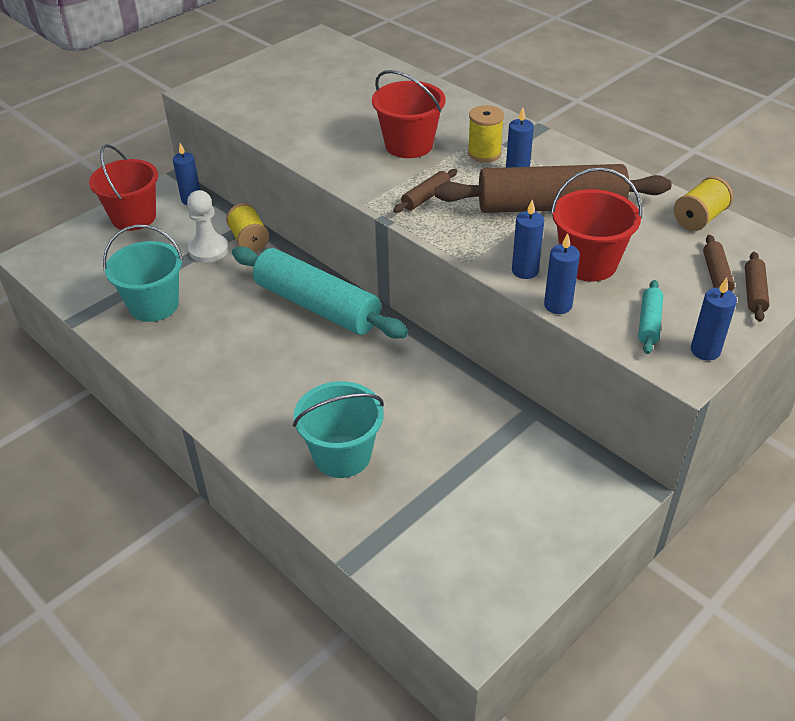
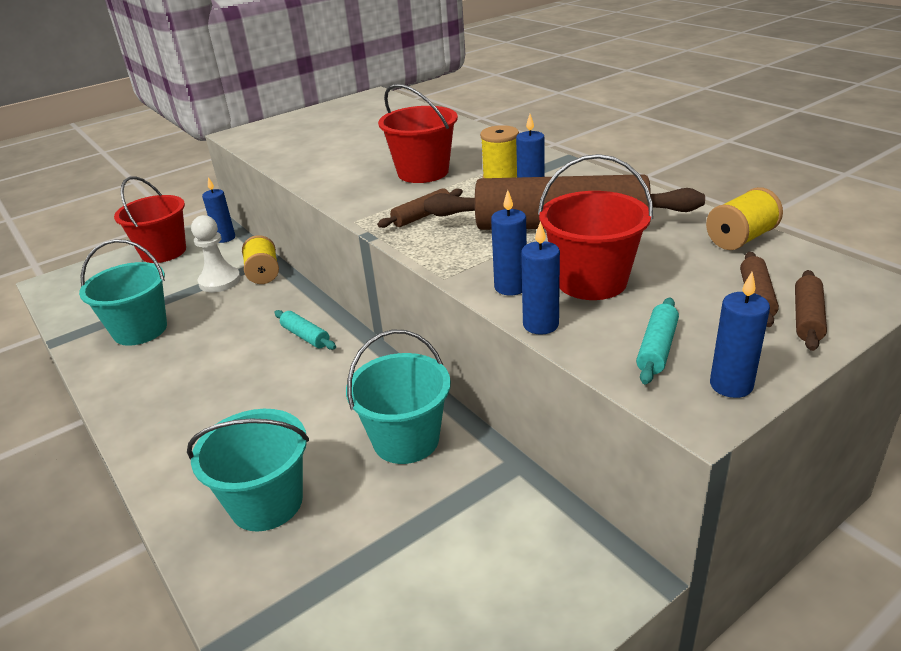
camera: 10 degrees right, 10 degrees down
turquoise rolling pin [232,246,408,338] -> turquoise rolling pin [274,310,336,350], size x0.41
none -> turquoise bucket [346,330,451,464]

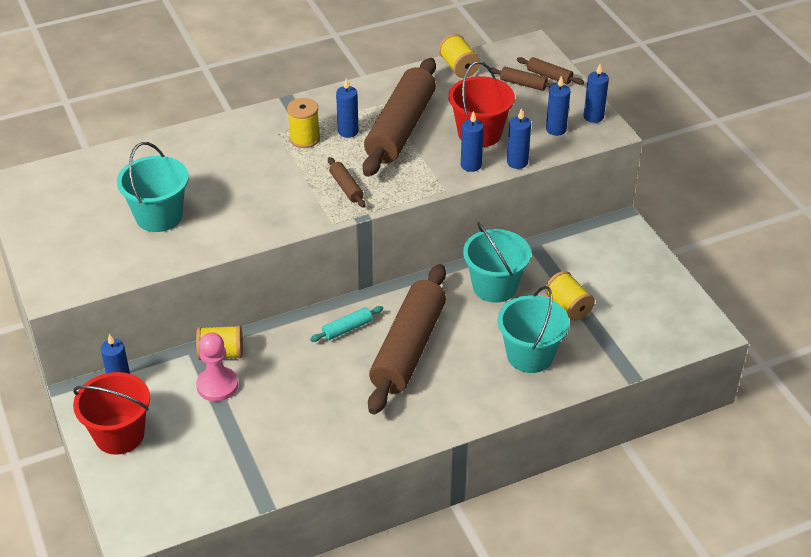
camera: 80 degrees left, 10 degrees up
turquoise bucket [79,239,167,346] -> turquoise bucket moved to [117,142,189,232]
white pawn [191,215,241,292] -> pink pawn [196,332,238,402]
red bucket [378,84,458,183] -> none
turquoise rolling pin [636,298,679,384] -> blue candle [546,76,571,136]
none -> brown rolling pin [368,264,446,414]
none -> yellow spool [545,271,595,321]

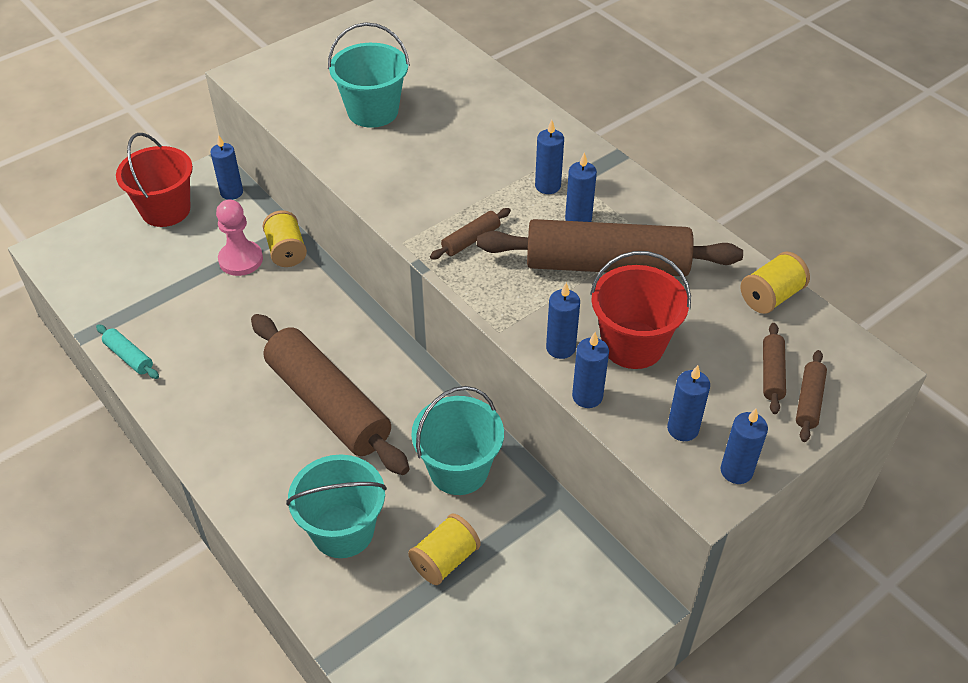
camera: 75 degrees right, 5 degrees up
yellow spool [287,98,320,148] -> blue candle [535,120,564,194]
turquoise rolling pin [310,306,383,342] -> turquoise rolling pin moved to [96,324,159,379]
brown rolling pin [368,264,446,414] -> brown rolling pin turned 45 degrees clockwise [251,314,409,475]

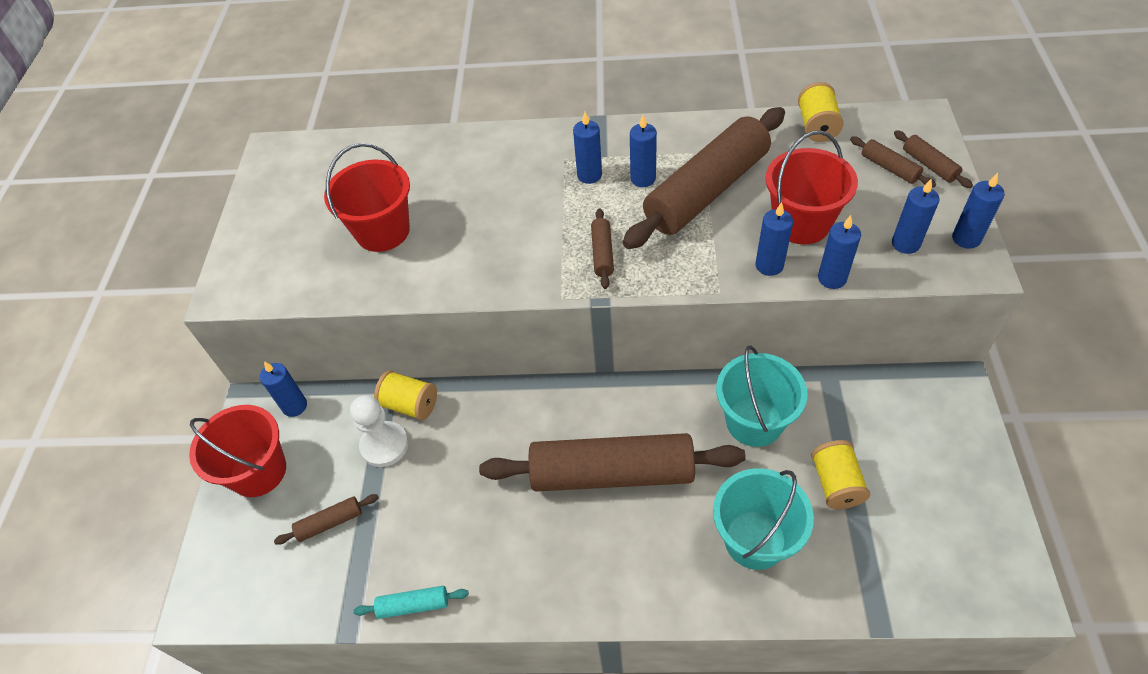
camera: 45 degrees left, 5 degrees up
pink pawn [216,200,263,276] -> white pawn [350,395,409,467]
turquoise bucket [328,22,410,128] -> red bucket [324,143,410,252]
none -> brown rolling pin [274,494,379,545]

